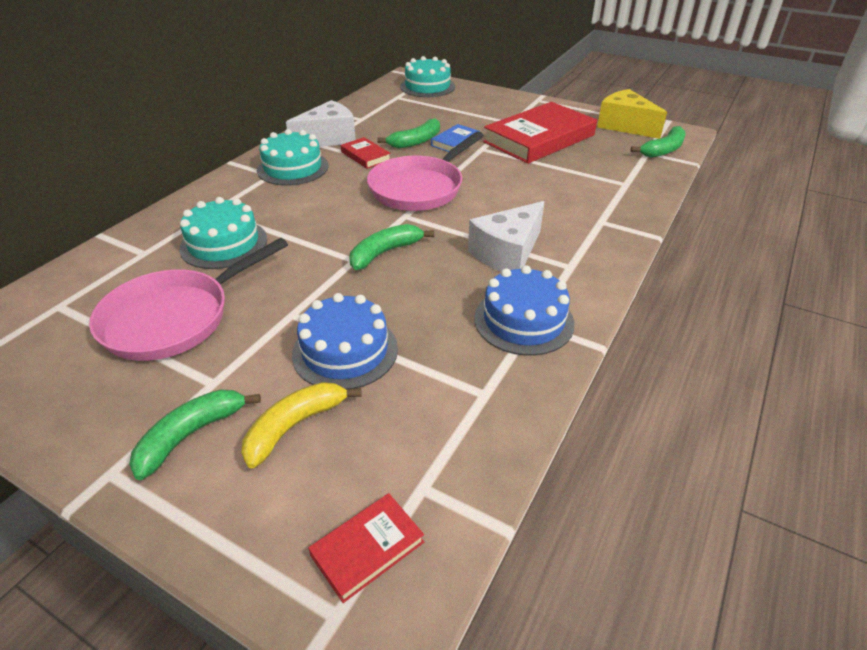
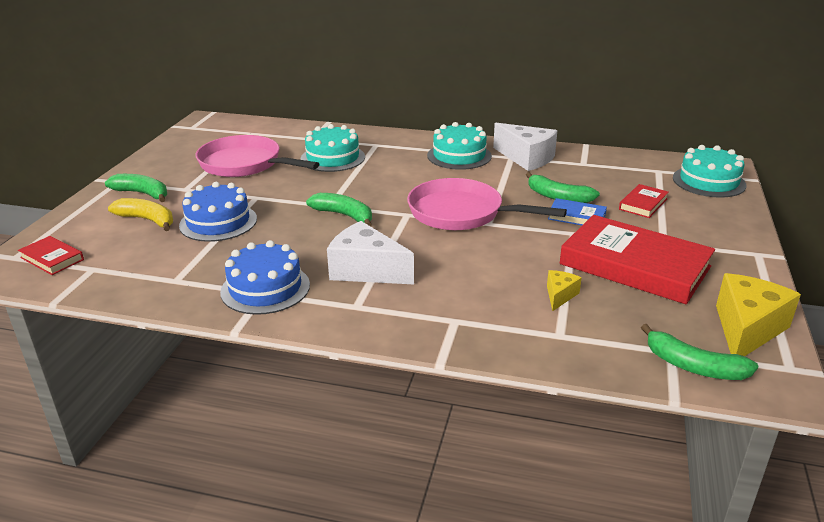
camera: 75 degrees right, 10 degrees down
red book [340,137,391,169] -> red book moved to [619,184,669,218]
none -> yellow cheese [547,270,582,311]

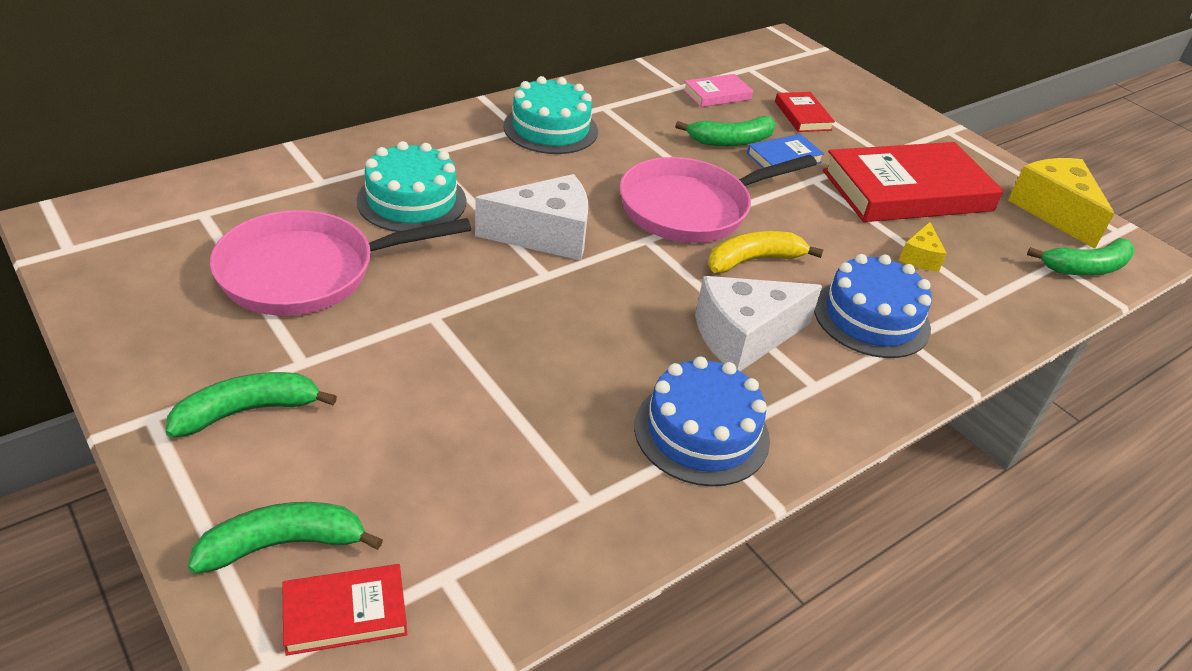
camera: 55 degrees left, 10 degrees up
yellow banana [108,198,173,231] -> yellow banana moved to [708,231,824,273]
blue cake [179,182,257,242] -> blue cake moved to [814,254,932,358]
green banana [306,193,372,226] -> green banana moved to [188,502,383,574]
white cheese [493,123,557,171] -> white cheese moved to [475,174,588,260]
yellow cheese [547,270,582,311] -> yellow cheese turned 135 degrees counterclockwise [899,222,947,271]
turquoise cake [673,145,747,198] -> none
none -> pink book [683,74,753,107]

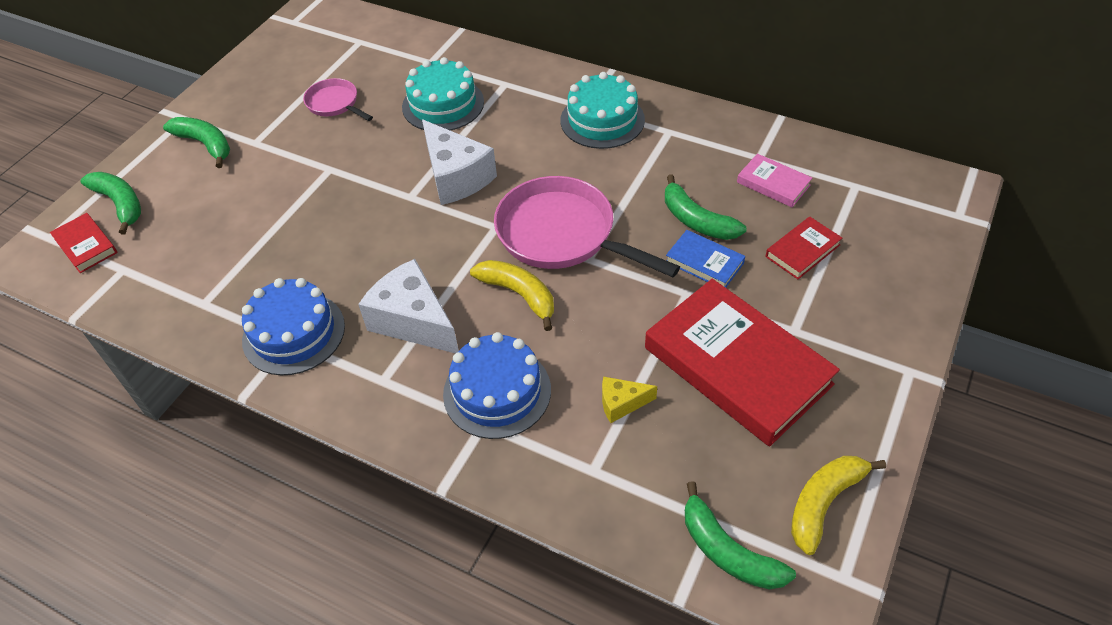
camera: 70 degrees right, 10 degrees up
pink pan [210,210,471,316] -> pink pan [303,78,373,121], size x0.52
yellow cheese [1008,158,1114,249] -> yellow banana [791,456,886,555]

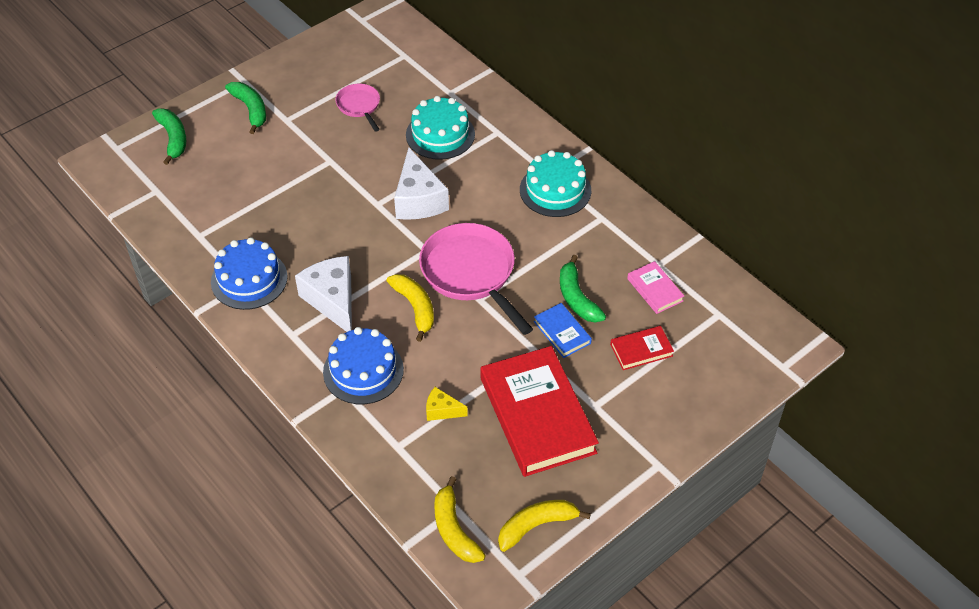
camera: 20 degrees right, 0 degrees up
red book [50,213,118,273] -> none
green banana [685,481,796,589] -> yellow banana [434,476,486,563]

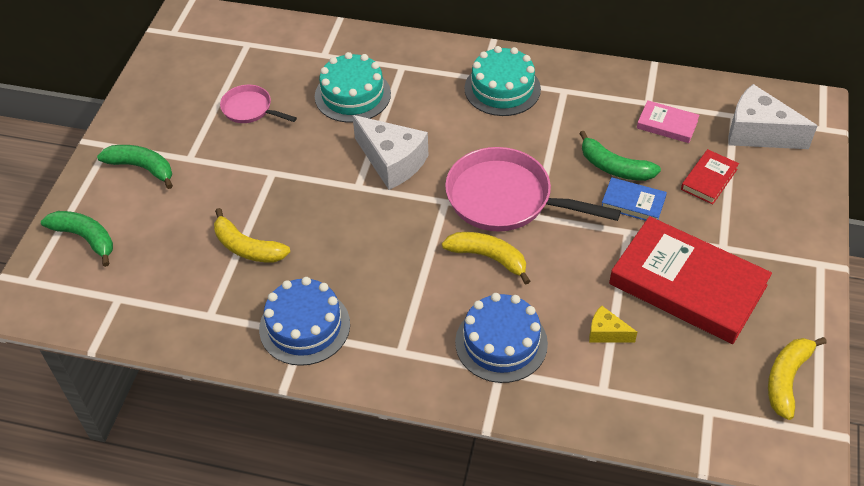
camera: 35 degrees left, 0 degrees up
white cheese [295,256,352,332] -> white cheese moved to [728,84,817,149]
yellow cheese [426,387,468,421] -> yellow cheese turned 45 degrees clockwise [589,305,637,343]
yellow banana [434,476,486,563] -> yellow banana moved to [214,208,290,263]

